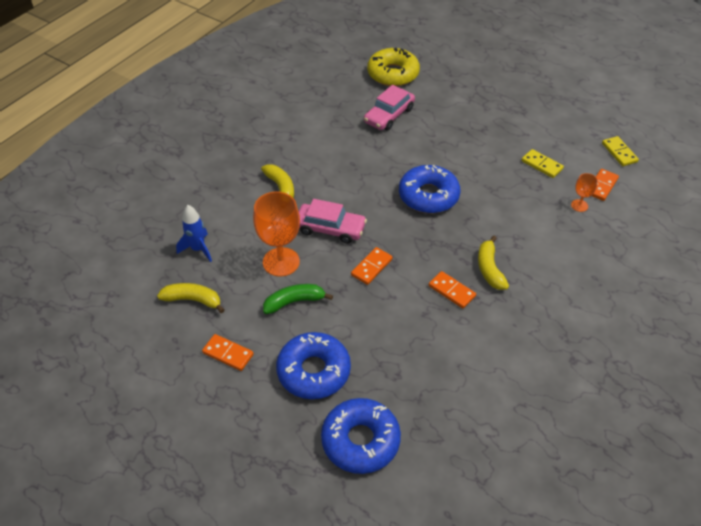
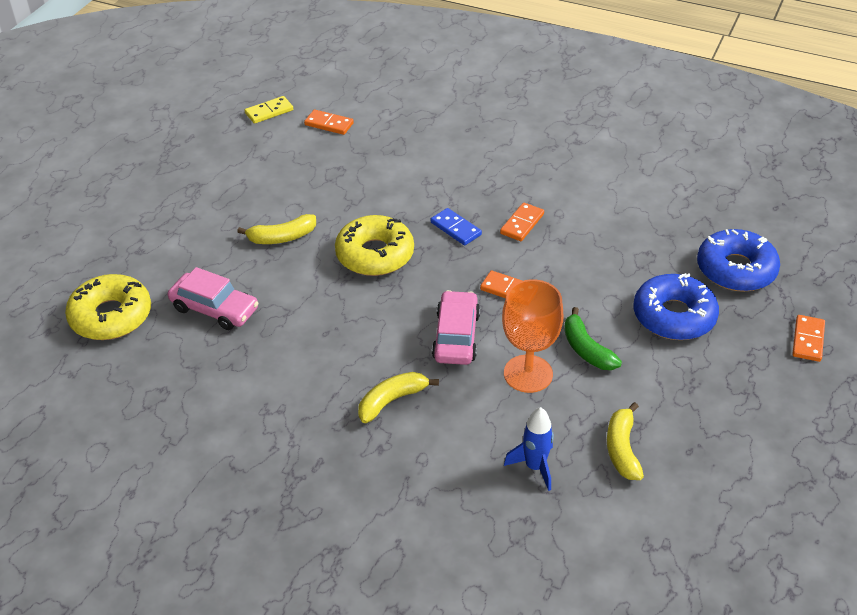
camera: 100 degrees left, 5 degrees down
orange domino [202,334,254,371] -> orange domino moved to [792,315,825,362]
blue donut [399,165,461,213] -> yellow donut [335,215,414,276]
yellow banana [478,236,509,290] -> yellow banana moved to [237,214,316,244]
yellow domino [521,149,564,178] -> none
orange goblet [571,173,598,212] -> none
none -> blue domino [431,208,482,245]

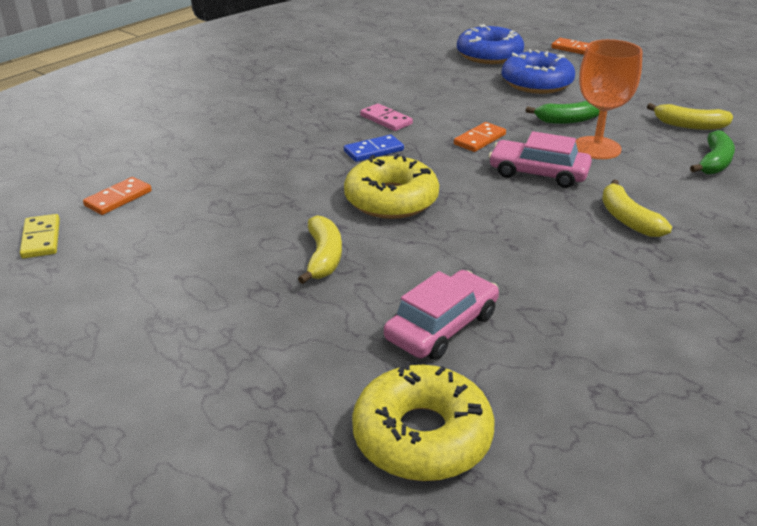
camera: 75 degrees left, 10 degrees down
orange domino [500,202,544,241] -> pink domino [360,104,413,131]
blue rocket [504,407,554,491] -> green banana [690,130,735,175]

